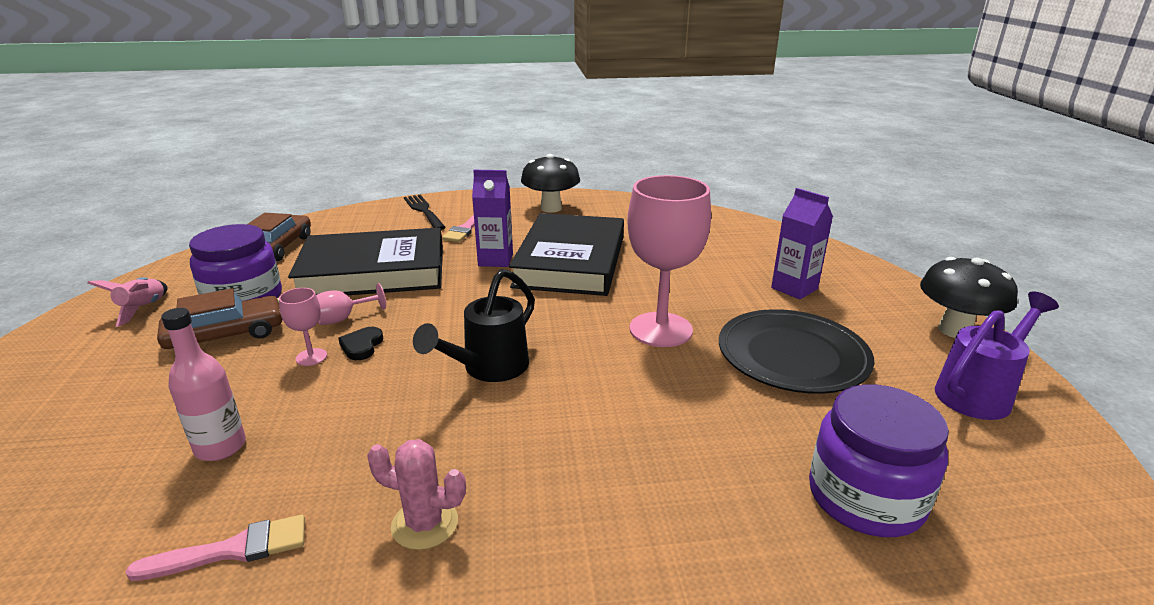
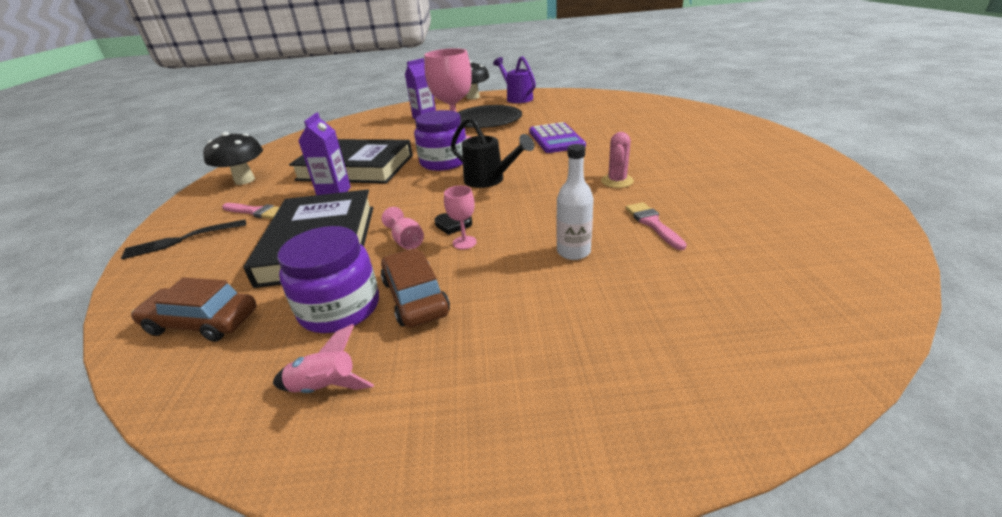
camera: 85 degrees left, 5 degrees up
pink bottle [161,308,246,461] -> white bottle [556,144,594,260]
purple jar [809,384,949,537] -> purple jar moved to [414,110,466,171]
none -> purple calculator [529,122,586,153]

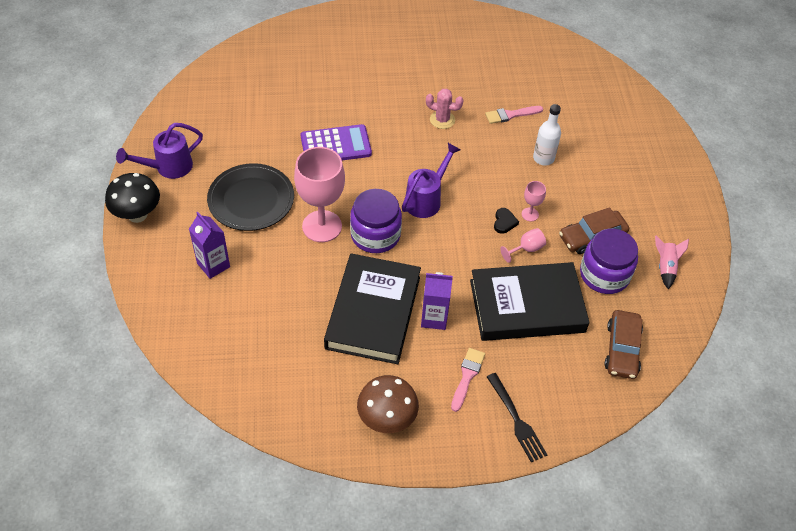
camera: 95 degrees left, 20 degrees up
black mushroom [203,132,263,185] -> brown mushroom [357,375,419,433]
black watering can [451,116,534,188] -> purple watering can [402,143,461,218]

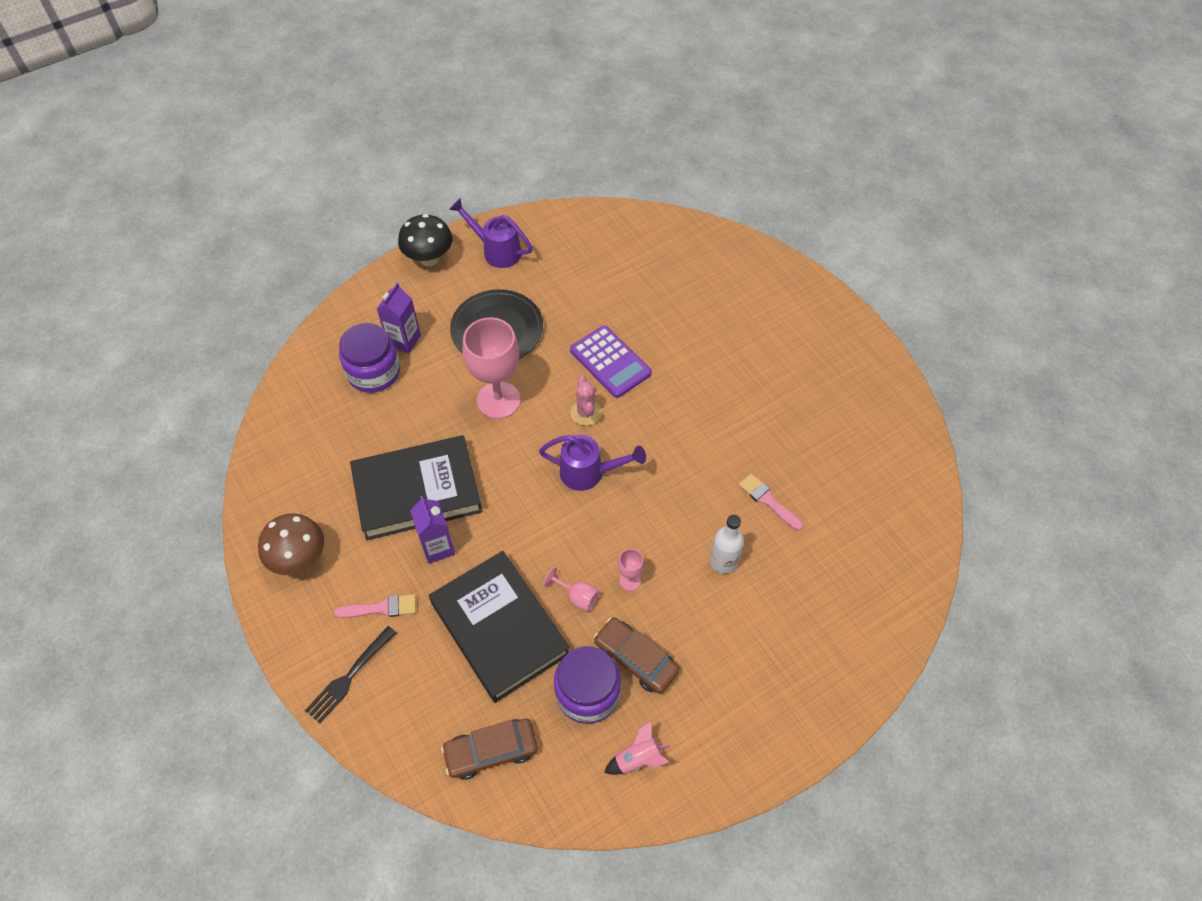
camera: 65 degrees right, 5 degrees up
purple jar [350,189,402,253] -> purple jar moved to [339,323,400,393]
pink cactus [426,89,464,129] -> pink cactus moved to [570,376,602,426]
black heart [494,208,519,234] -> none

